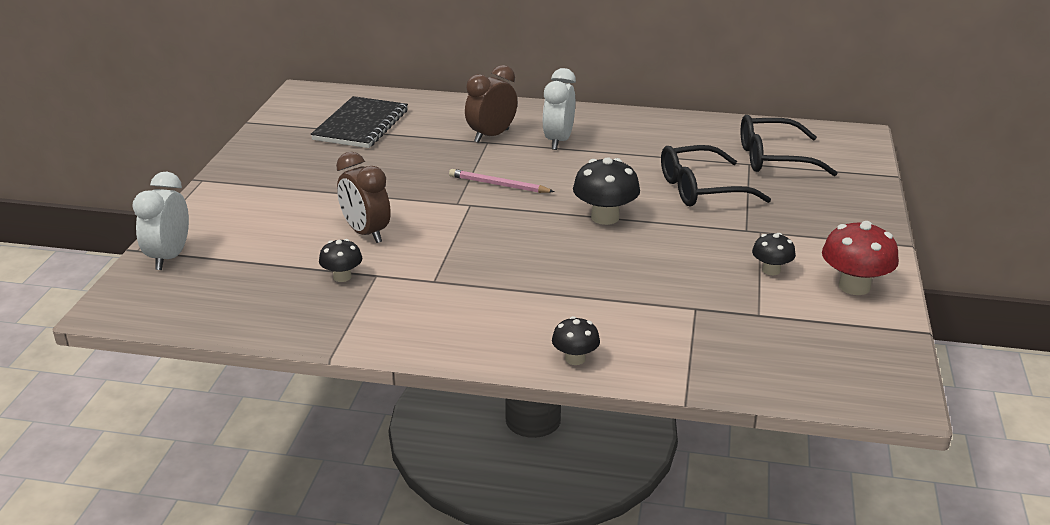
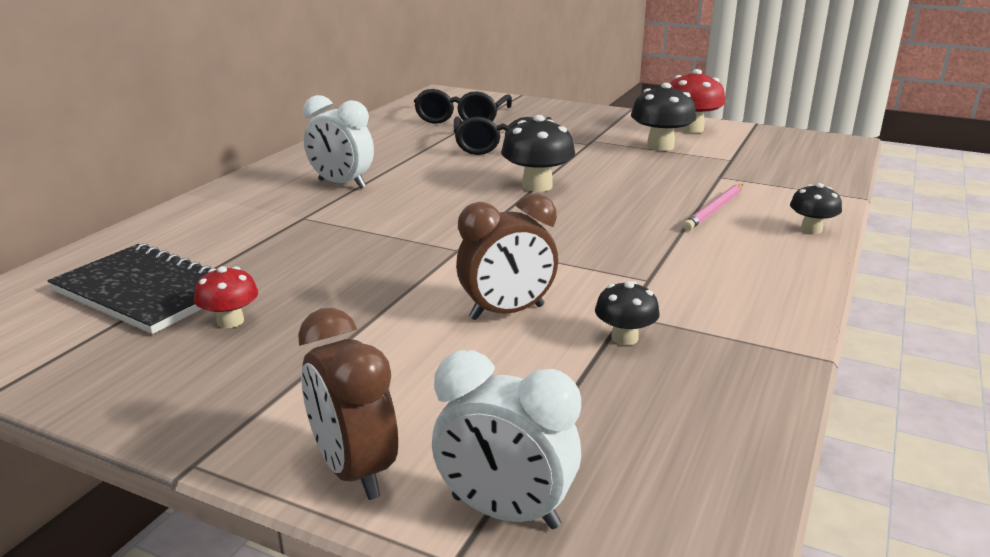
camera: 75 degrees left, 5 degrees down
pink pencil [449,169,555,193] -> pink pencil moved to [683,184,743,231]
brown clock [465,65,517,143] -> brown clock moved to [298,308,398,500]
black mushroom [752,233,796,275] -> black mushroom [631,83,697,151], size x1.69
none -> red mushroom [194,266,258,328]

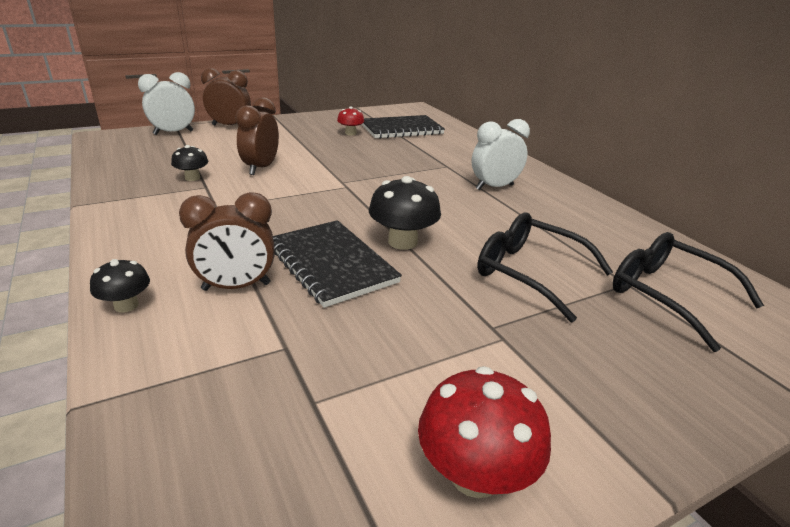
camera: 125 degrees right, 5 degrees up
black mushroom [631,83,697,151] -> none
pink pencil [683,184,743,231] -> brown clock [179,192,275,291]
none -> black notebook [273,220,402,308]

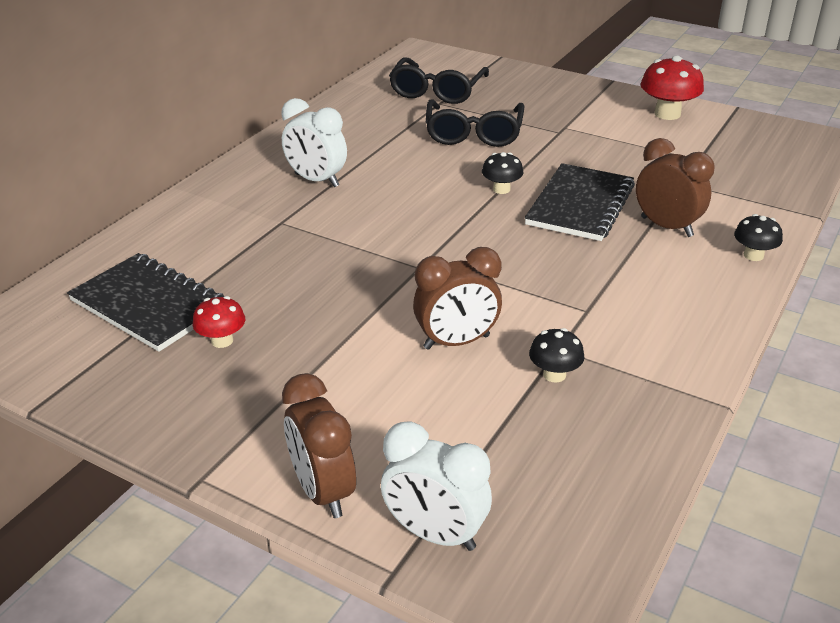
camera: 120 degrees left, 5 degrees up
black mushroom [369,176,441,250] -> black mushroom [482,152,523,194], size x0.59

